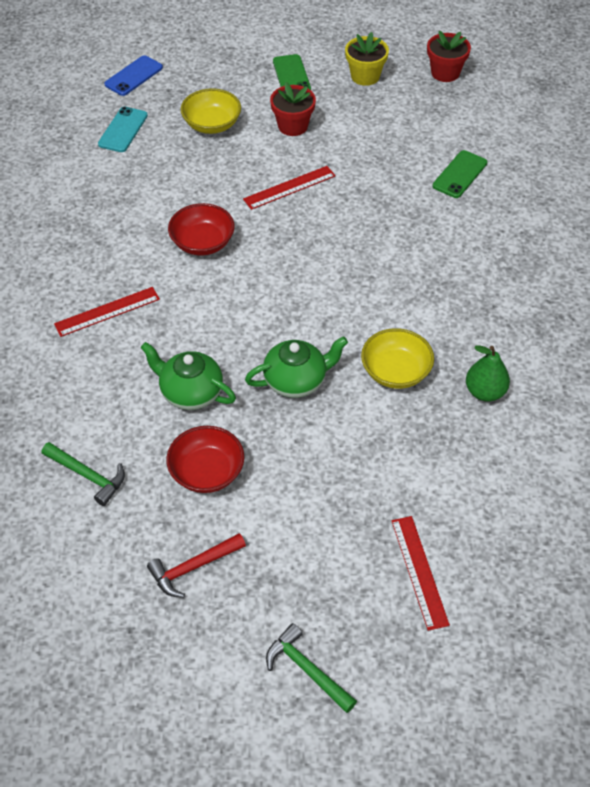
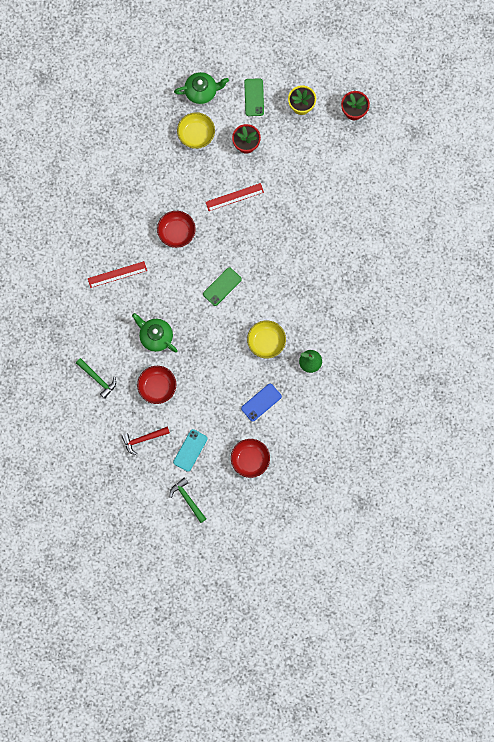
camera: 10 degrees right, 25 degrees up
turquoise phone [98,107,148,152] -> turquoise phone moved to [173,429,208,472]
blue phone [104,55,163,96] -> blue phone moved to [241,384,282,422]
green teapot [245,336,348,398] -> green teapot moved to [174,72,229,105]
red ruler [391,516,450,631] -> red bowl [231,439,270,478]
green phone [433,150,487,198] -> green phone moved to [203,268,242,306]

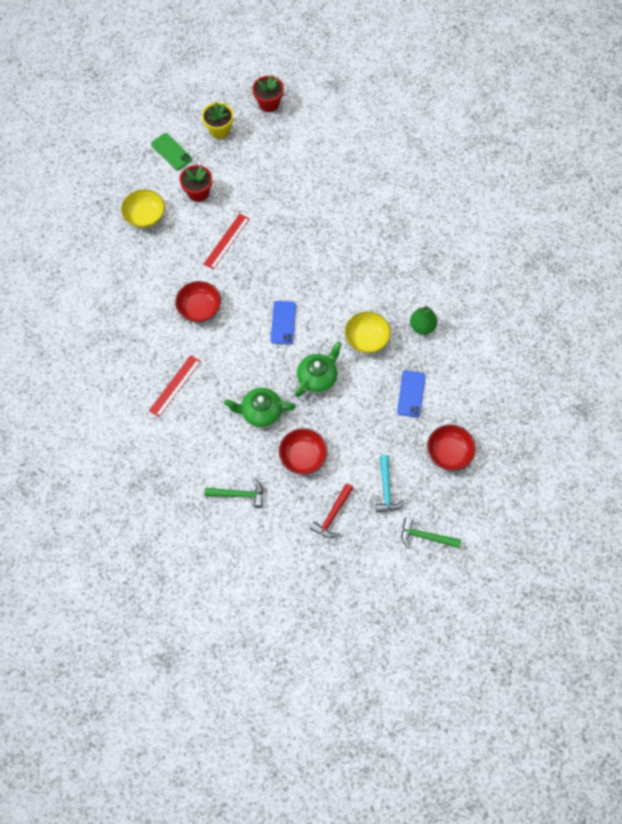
camera: 40 degrees left, 10 degrees down
turquoise phone [173,429,208,472] -> turquoise hammer [375,455,405,513]
green teapot [174,72,229,105] -> green teapot moved to [295,342,342,397]
green phone [203,268,242,306] -> blue phone [271,301,296,345]

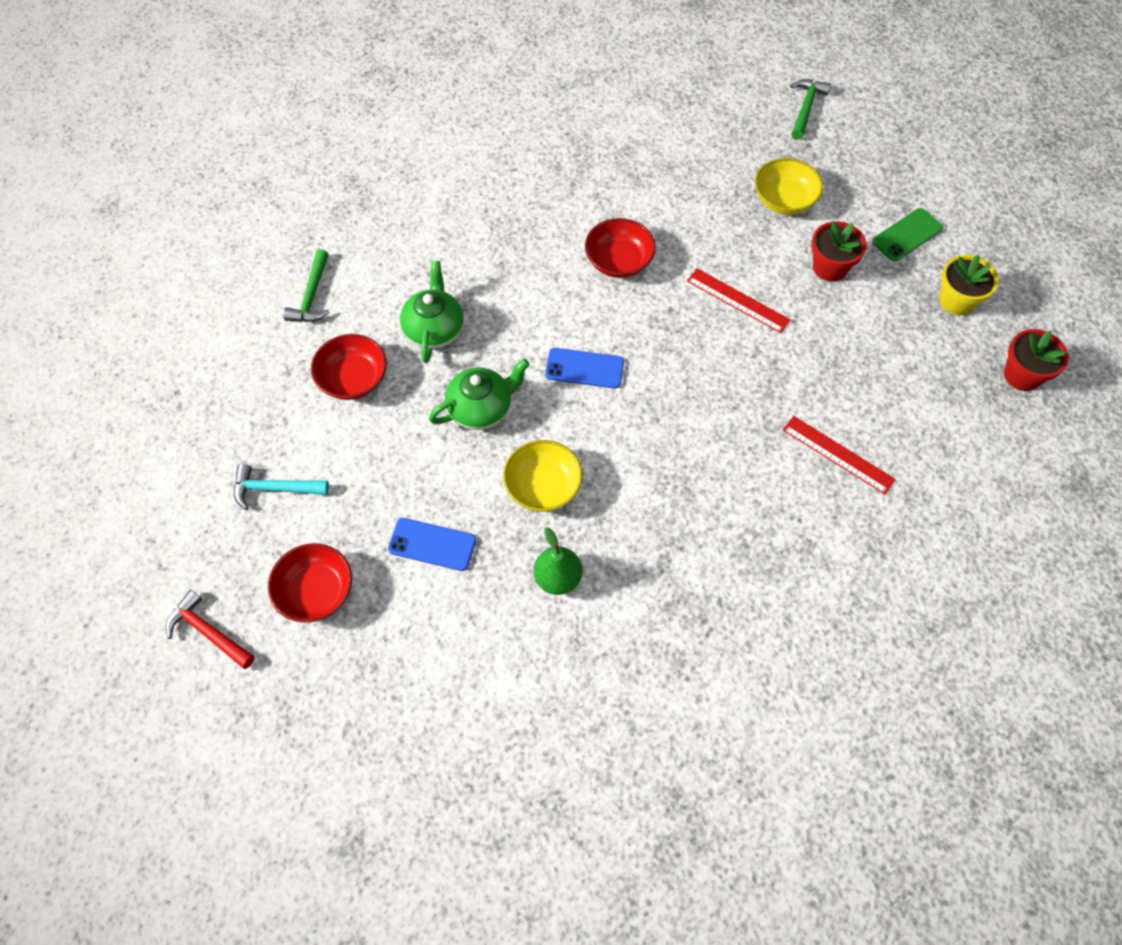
camera: 95 degrees right, 5 degrees down
red ruler [149,355,201,417] -> red ruler moved to [783,416,896,494]
green teapot [295,342,342,397] -> green teapot turned 75 degrees counterclockwise [429,359,530,430]
red hammer [310,483,353,538] -> red hammer moved to [166,590,255,669]
green hammer [402,517,461,549] -> green hammer moved to [790,79,831,140]

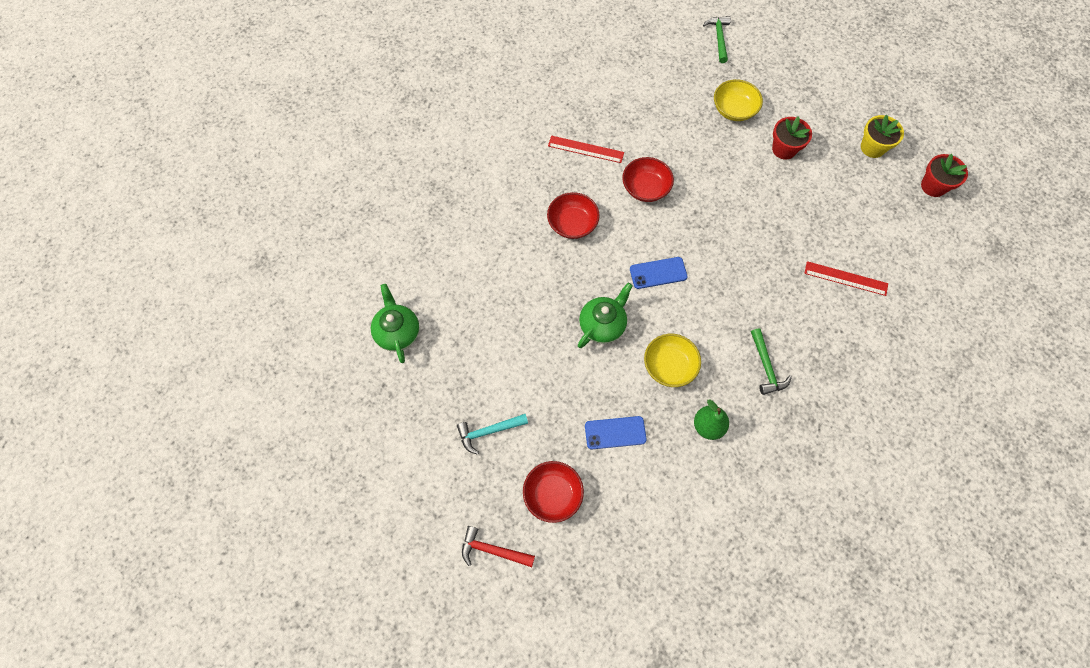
camera: 20 degrees left, 5 degrees up
green hammer [283,249,330,322] -> green hammer moved to [751,328,792,395]
red bowl [311,334,387,400] -> red bowl moved to [547,192,600,239]
green teapot [400,261,464,363] -> green teapot moved to [371,284,419,363]
red ruler [687,268,791,333] -> red ruler moved to [548,136,624,163]
green phone [872,208,943,262] -> none

